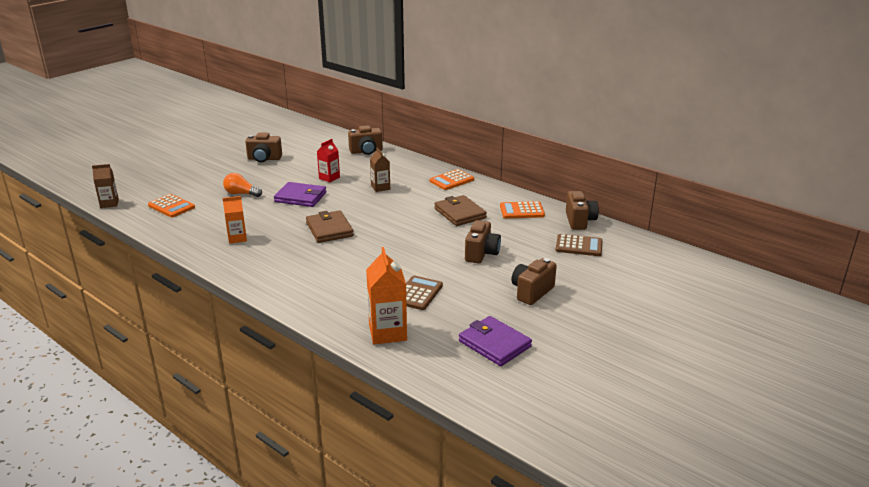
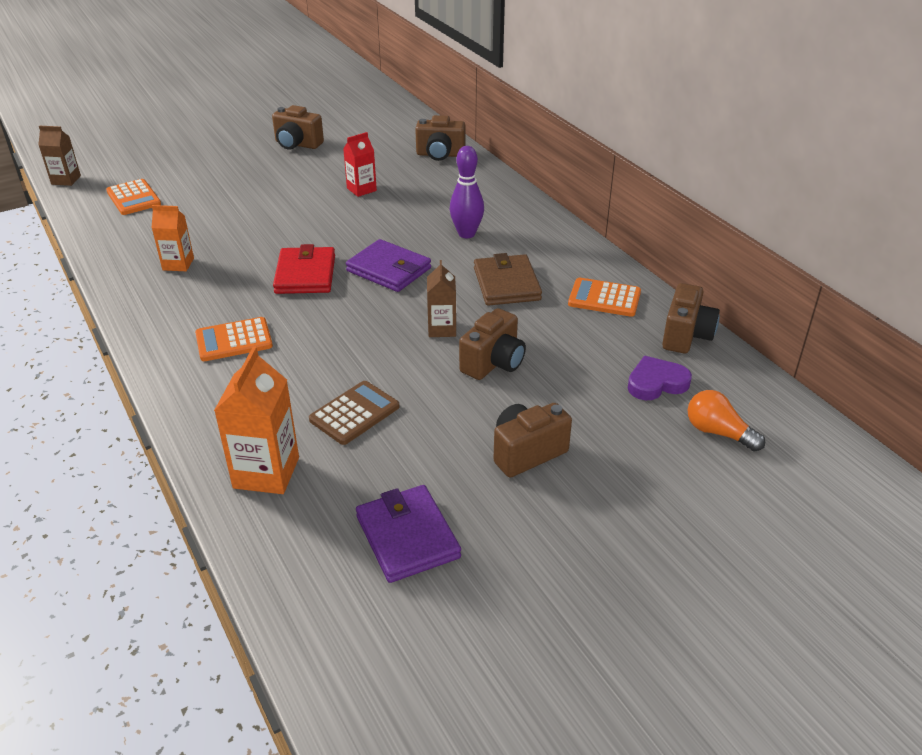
camera: 20 degrees right, 10 degrees up
orange light bulb [223,173,262,197] -> orange light bulb moved to [688,390,765,452]
purple wallet [274,182,326,207] -> purple wallet moved to [346,239,431,292]
brown wallet [306,210,354,243] -> red wallet [273,244,335,294]
brown carton [370,147,390,192] -> brown carton moved to [427,260,456,337]
orange calculator [429,169,474,190] -> orange calculator moved to [195,317,273,361]
brown calculator [555,234,603,256] -> purple heart [628,356,692,400]
none -> purple bowling pin [450,146,484,238]

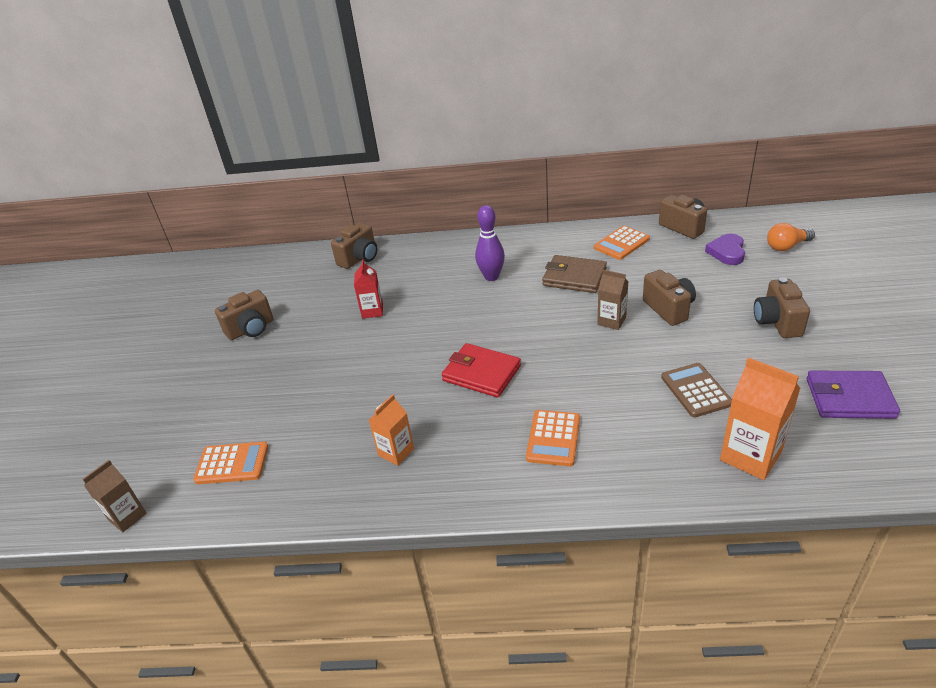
camera: 55 degrees left, 0 degrees up
purple wallet [346,239,431,292] -> none

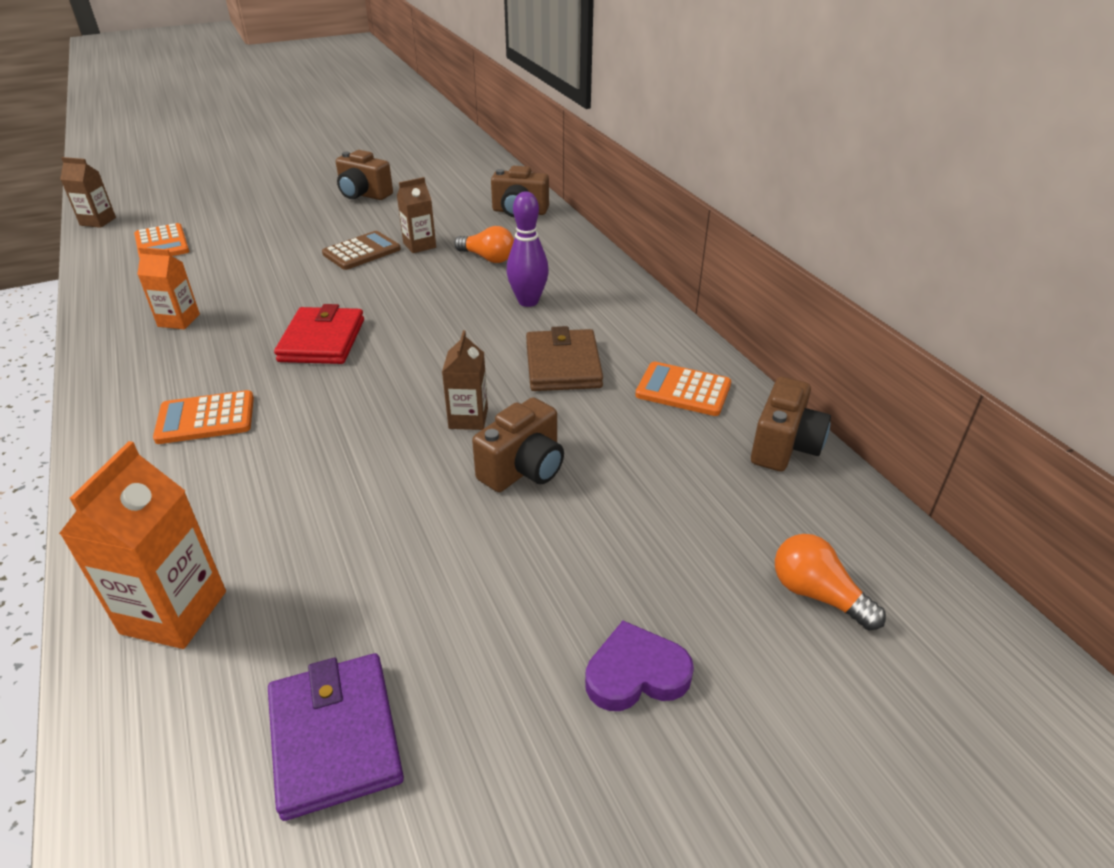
camera: 60 degrees right, 0 degrees up
red carton [354,260,383,319] -> brown carton [397,177,436,253]
brown calculator [661,363,732,418] -> brown calculator moved to [322,231,401,270]
purple heart [705,234,745,265] -> purple heart moved to [585,621,694,711]
brown camera [754,277,810,338] -> none
none -> orange light bulb [454,226,514,263]

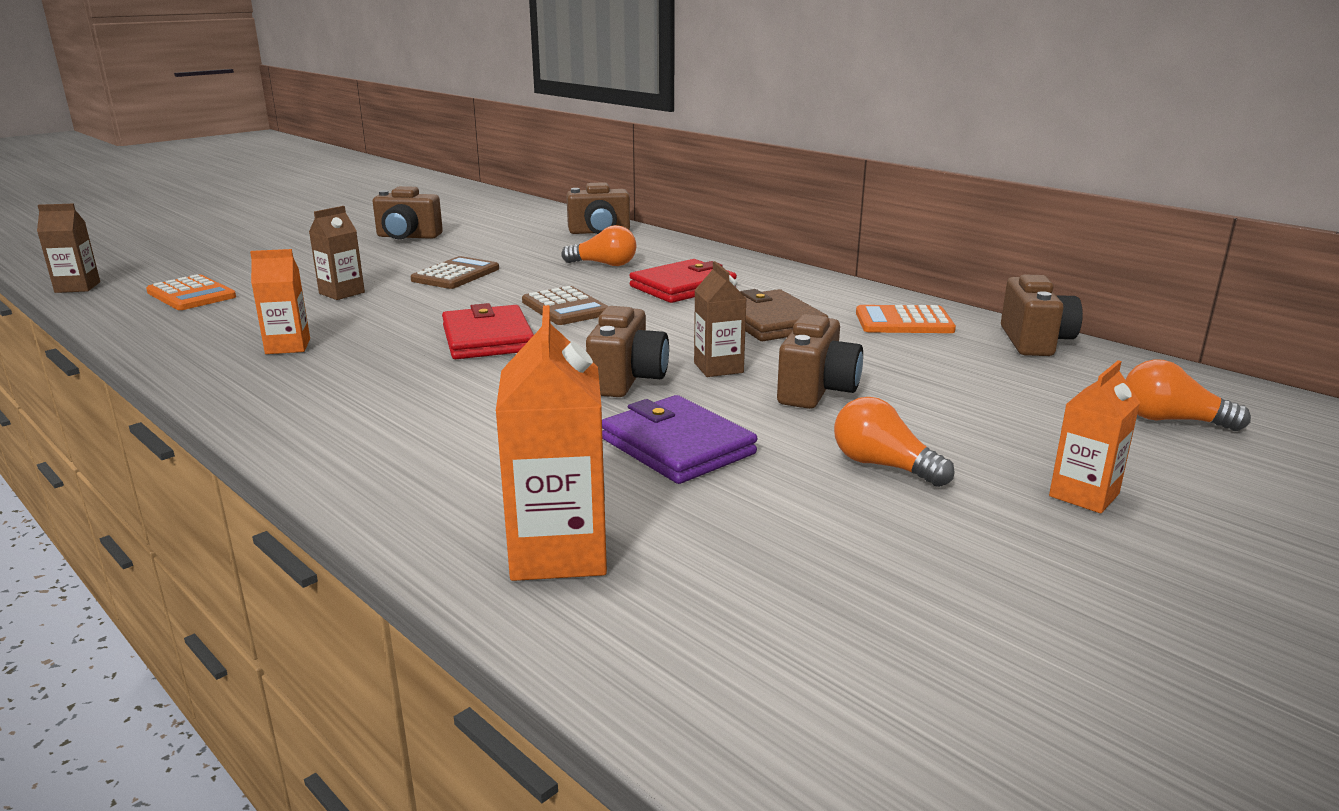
camera: 20 degrees left, 15 degrees down
orange calculator [153,390,254,444] -> none
purple wallet [268,653,404,821] -> purple wallet moved to [602,395,757,484]
brown carton [397,177,436,253] -> brown carton moved to [309,206,365,300]
purple bowling pin [507,192,549,307] -> red wallet [629,259,737,303]
purple heart [585,621,694,711] -> orange carton [1049,360,1140,513]
none -> brown calculator [522,286,607,325]
none -> brown camera [586,306,669,397]
none -> orange light bulb [834,397,955,487]

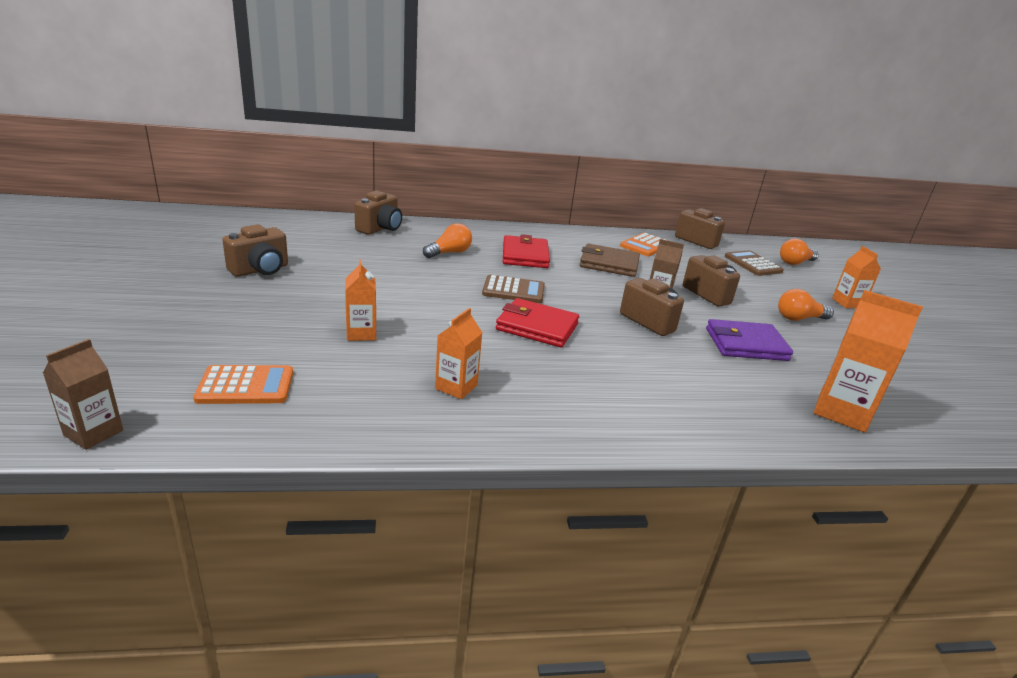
camera: 55 degrees left, 5 degrees up
brown carton [309,206,365,300] -> orange carton [345,259,376,341]
brown calculator [411,256,499,289] -> brown calculator moved to [725,250,784,276]

